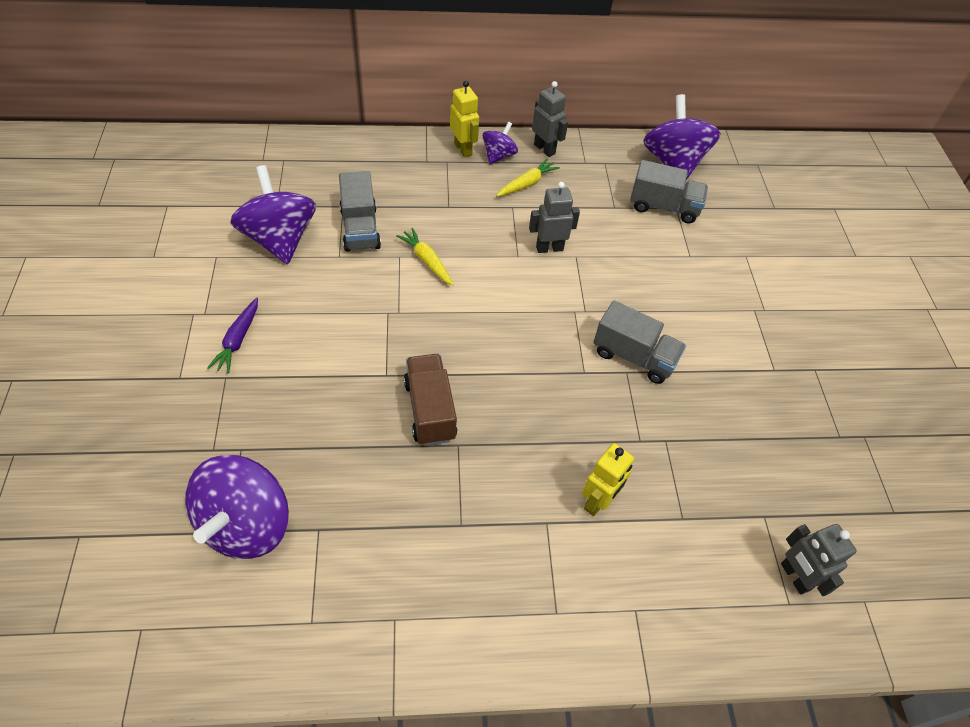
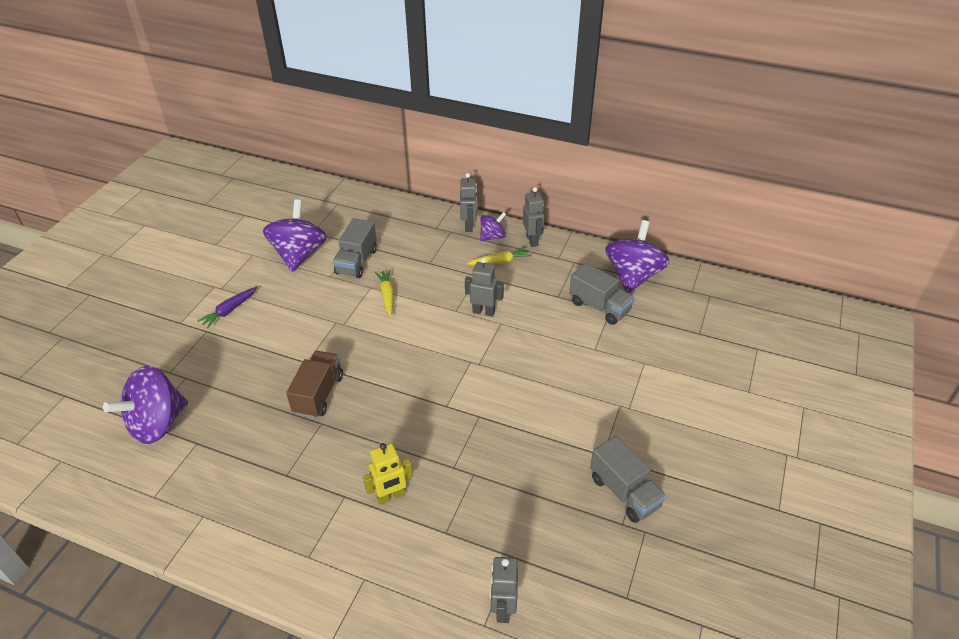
camera: 30 degrees right, 10 degrees down
yellow robot [450,81,479,158] -> grey robot [460,173,477,232]
grey truck [593,301,686,384] -> grey truck moved to [590,436,666,523]

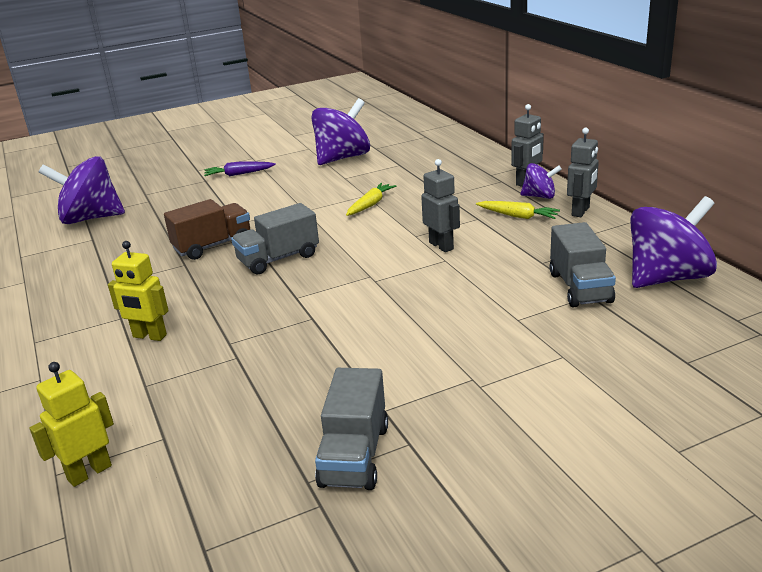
camera: 45 degrees right, 15 degrees down
grey truck [333,218,377,278] -> grey truck moved to [231,203,319,274]
grey robot [490,557,518,623] -> yellow robot [29,362,114,487]

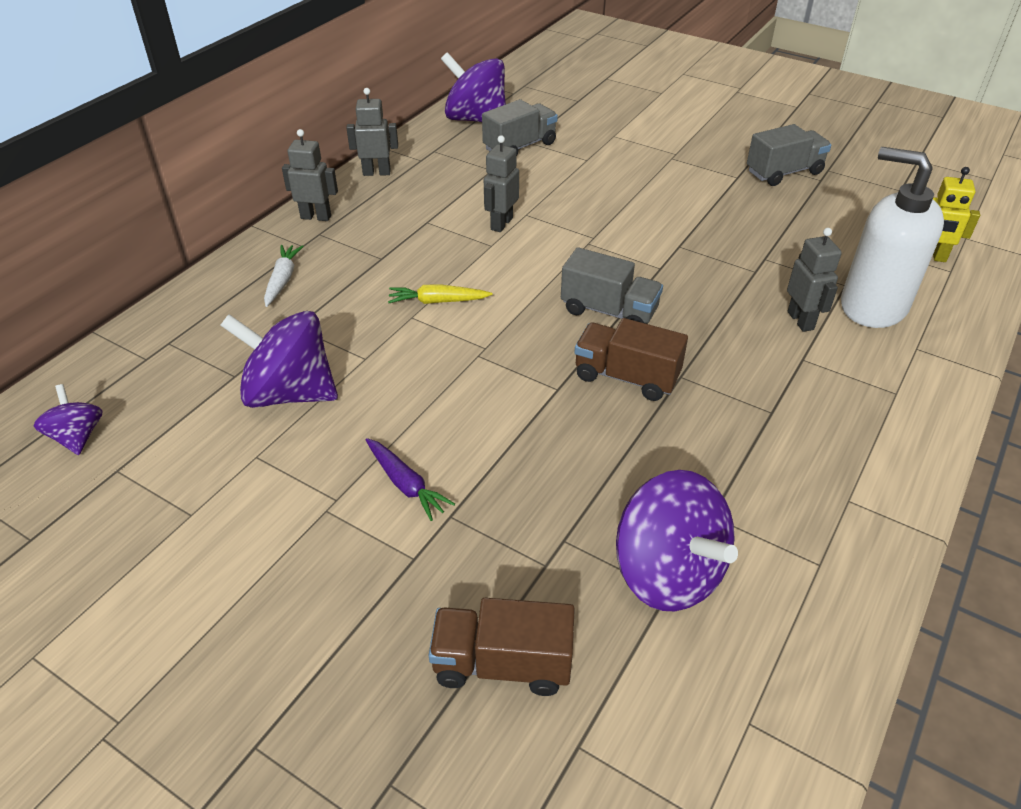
camera: 125 degrees left, 15 degrees up
yellow robot [108,241,169,341] -> grey robot [787,228,842,332]
yellow carrot [476,201,560,219] -> none
purple spinning top [520,163,562,199] -> purple spinning top moved to [34,384,103,455]
none -> white carrot [264,245,304,307]
none -> brown truck [429,598,575,696]
none -> white soap dispenser [841,147,944,328]

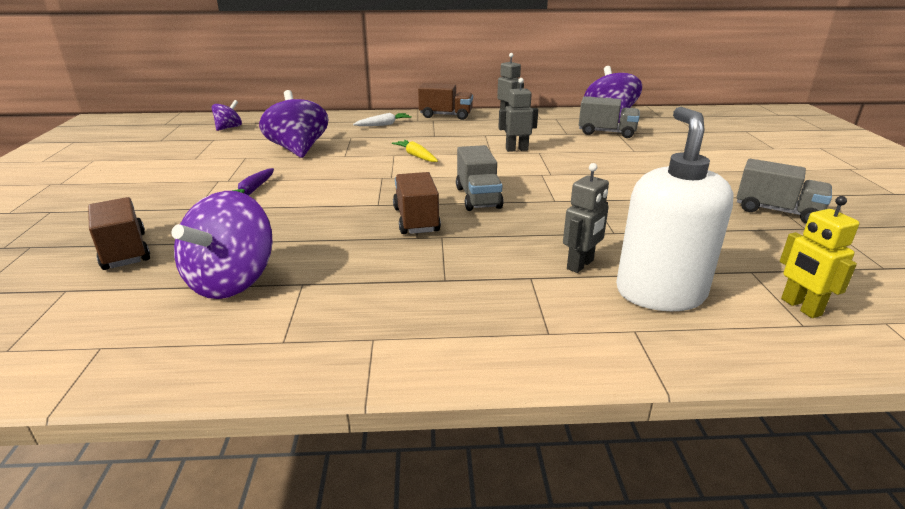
camera: 55 degrees right, 15 degrees down
grey robot [282,129,338,221] -> brown truck [418,83,473,120]

